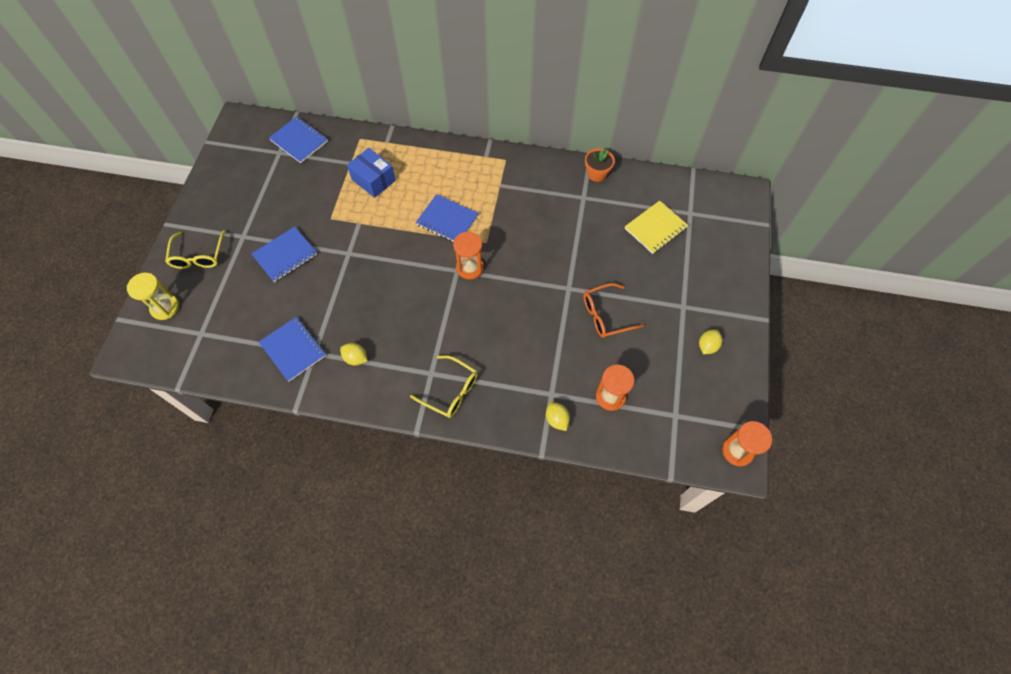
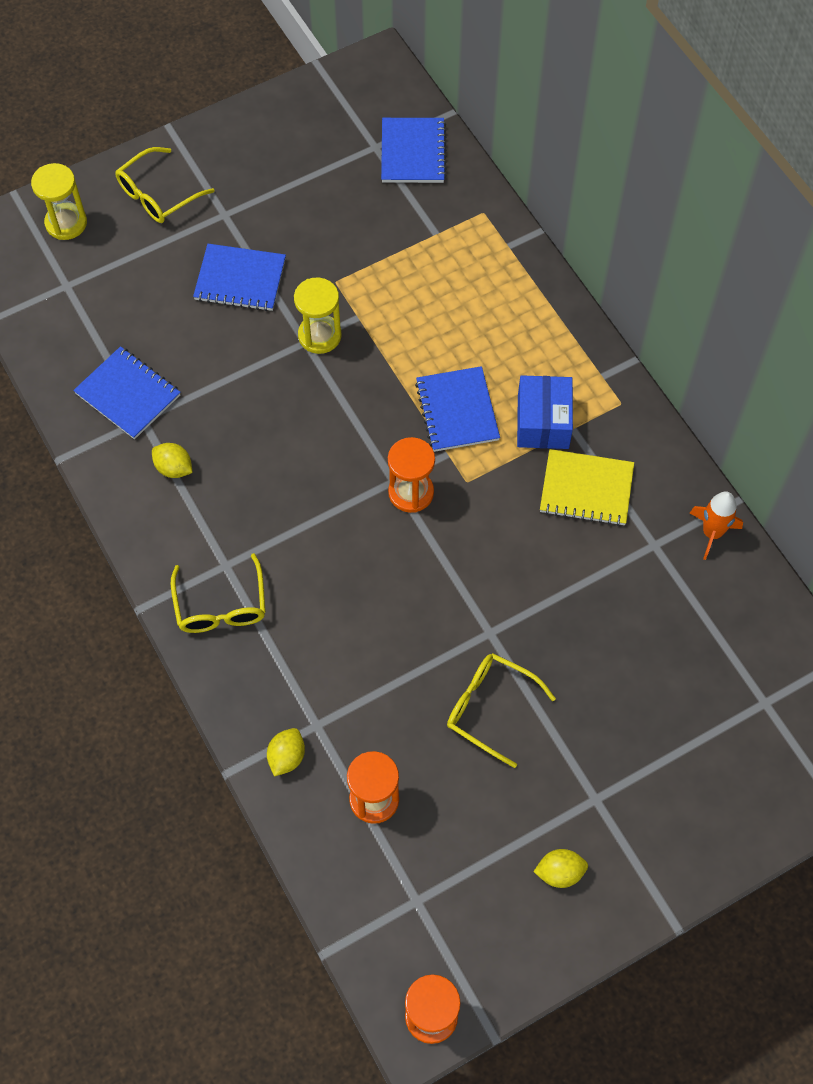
camera: 50 degrees right, 0 degrees up
blue notebook [259,317,326,382] -> blue notebook turned 60 degrees counterclockwise [73,346,181,439]
yellow lemon [340,343,368,366] -> yellow lemon turned 45 degrees counterclockwise [152,443,193,478]
blue box [347,148,396,198] -> blue box moved to [517,375,573,449]
orange glasses [583,283,644,338] -> yellow glasses [447,653,556,768]
orange flower pot [585,148,615,182] -> orange rocket [690,491,743,560]
yellow notebook [625,201,689,254] -> yellow notebook moved to [540,449,634,526]
none -> yellow hourglass [294,277,342,354]

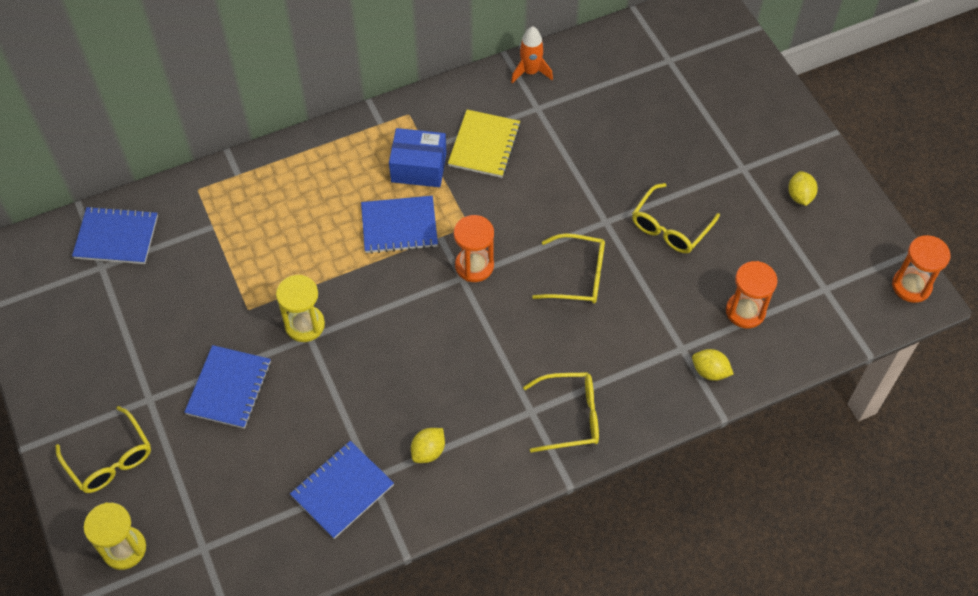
camera: 85 degrees left, 5 degrees down
none -> yellow glasses [532,233,605,303]

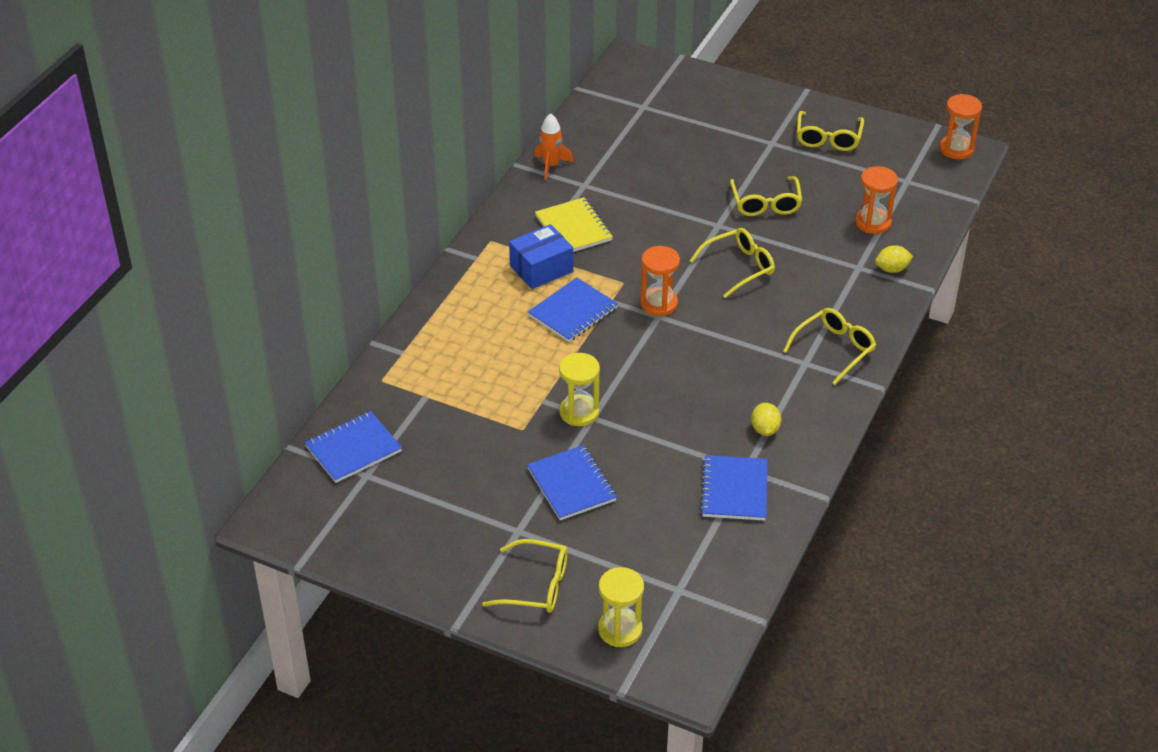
camera: 40 degrees left, 15 degrees down
yellow lemon [788,171,818,206] -> yellow glasses [797,111,864,151]

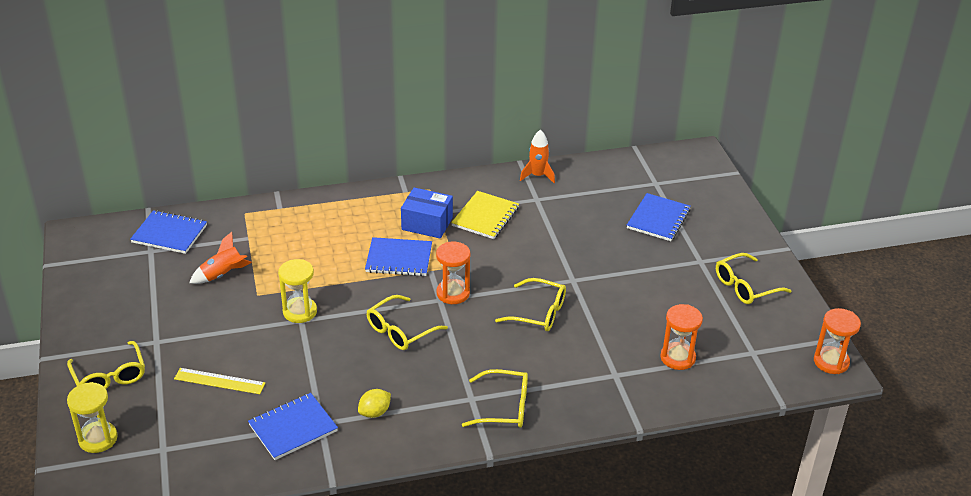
camera: 50 degrees right, 5 degrees down
blue notebook [527,445,617,520] -> blue notebook moved to [627,193,691,241]
yellow glasses [730,176,802,216] -> yellow glasses moved to [367,295,448,350]
yellow lemon [875,245,913,273] -> none
none -> yellow ruler [174,368,265,394]
none -> orange rocket [189,232,252,284]

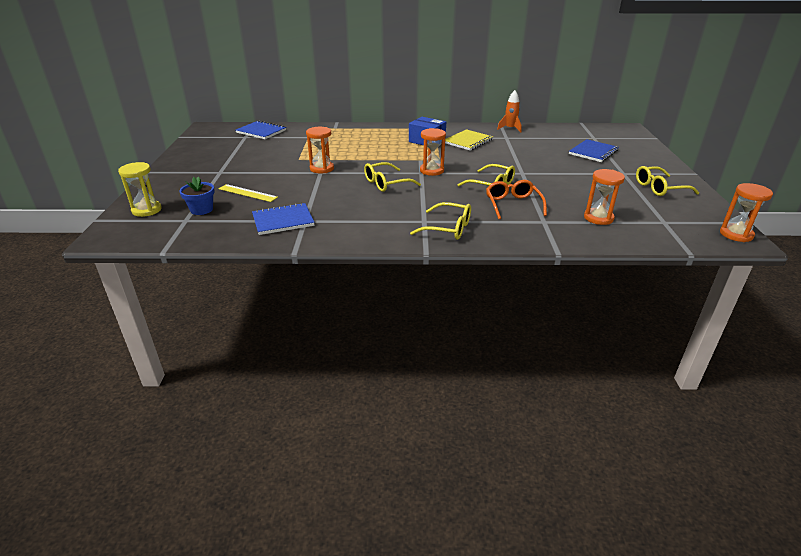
camera: 15 degrees right, 5 degrees down
yellow glasses [67,341,145,389] -> none
orange rocket [189,232,252,284] -> none
yellow hourglass [278,259,317,323] -> orange hourglass [306,127,334,173]
yellow lemon [358,389,391,418] -> none
blue notebook [365,237,432,276] -> none
none -> blue flower pot [179,177,215,215]
none -> orange glasses [486,180,547,219]

